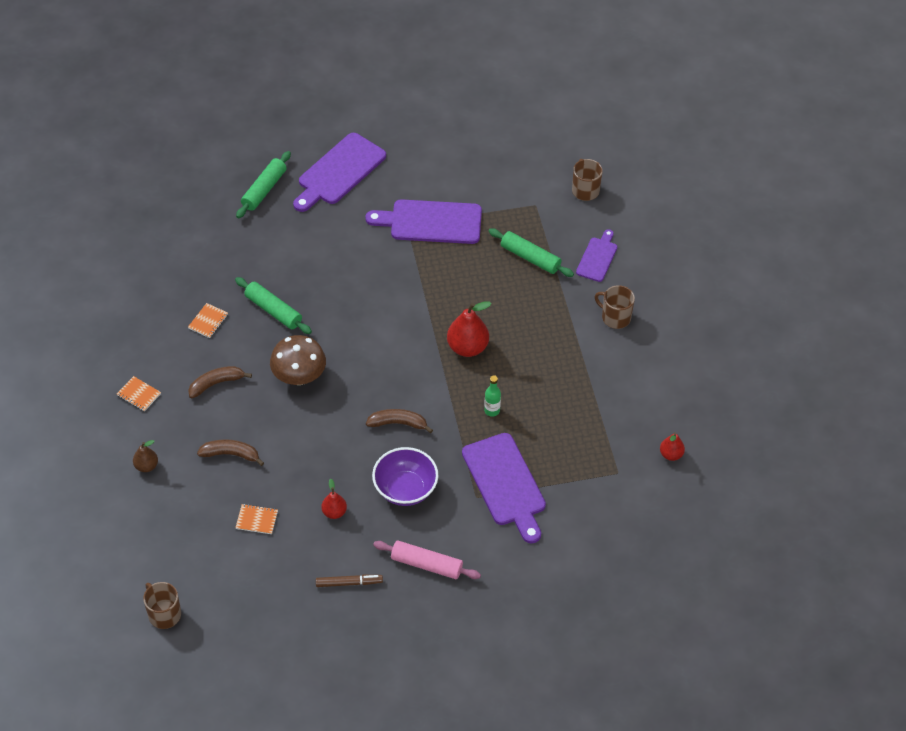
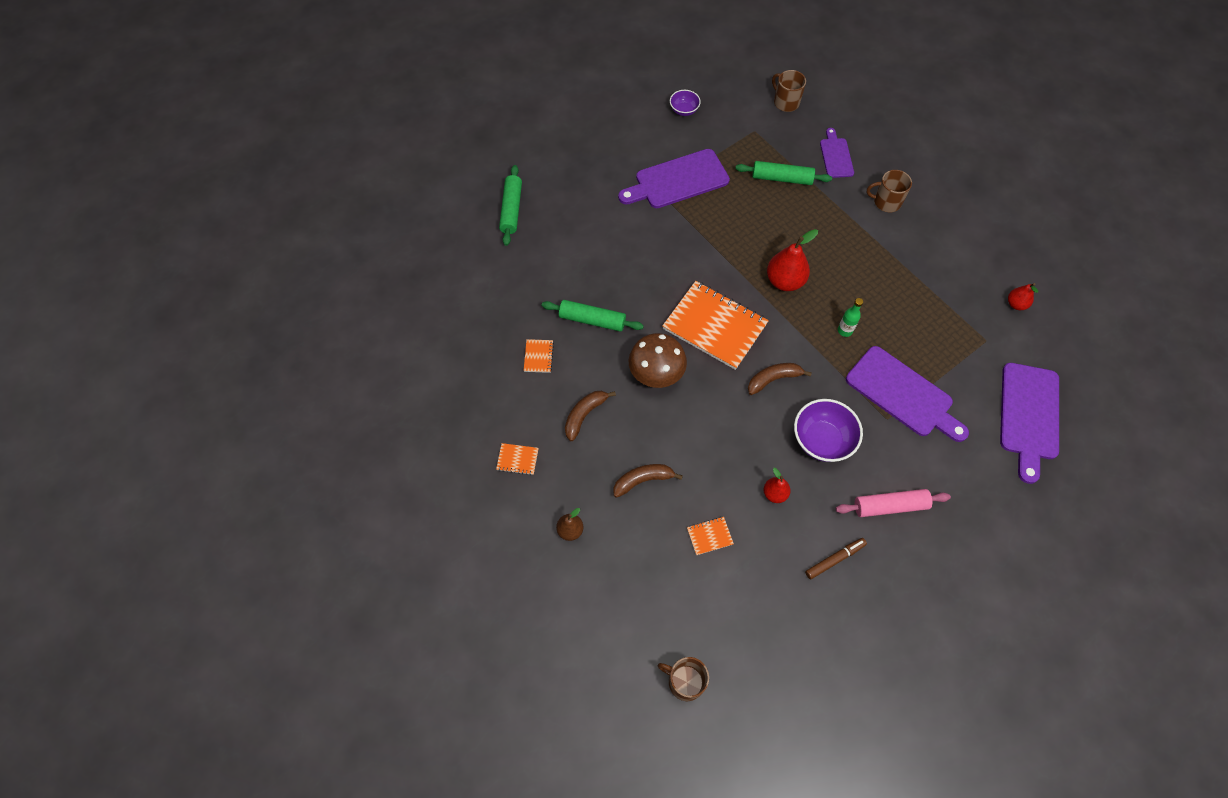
camera: 25 degrees left, 10 degrees up
purple cutting board [293,133,386,212] -> purple cutting board moved to [1000,363,1059,484]
none -> orange notebook [662,281,769,370]
none -> purple bowl [670,90,701,116]

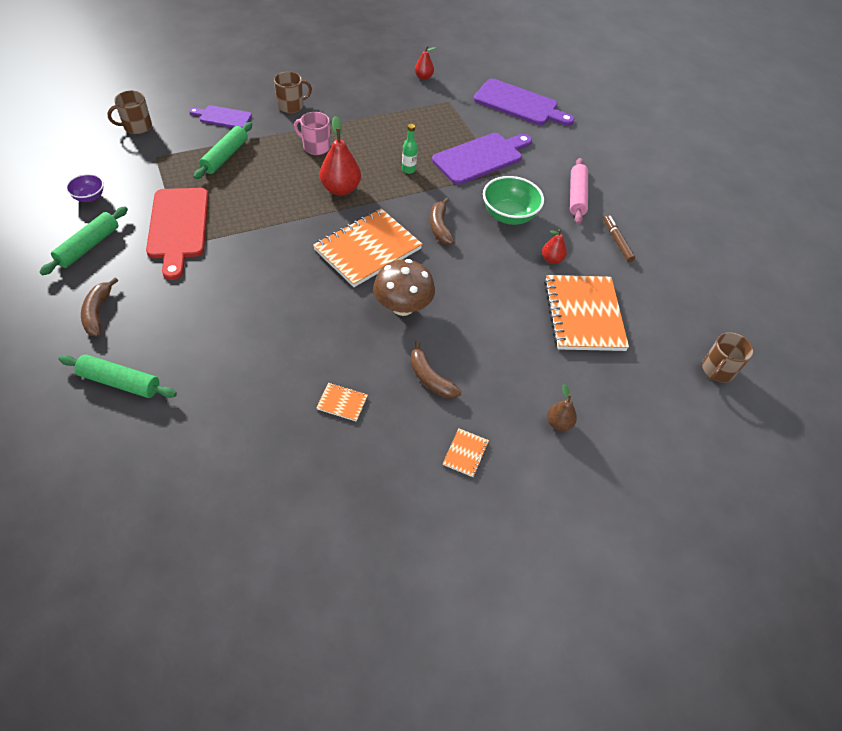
camera: 80 degrees left, 10 degrees down
green rolling pin [542,300,644,332] -> green rolling pin moved to [39,206,128,275]
brown banana [614,464,683,498] -> brown banana moved to [81,277,118,337]
purple cutting board [618,149,730,208] -> red cutting board [146,188,209,280]
orange notebook [687,517,734,555] -> orange notebook [544,275,629,351], size x2.43
purple bowl [794,399,863,462] -> green bowl [483,176,544,225]
brown mug [867,170,912,212] -> brown mug turned 135 degrees counterclockwise [274,72,312,113]
none -> pink mug [294,112,330,155]

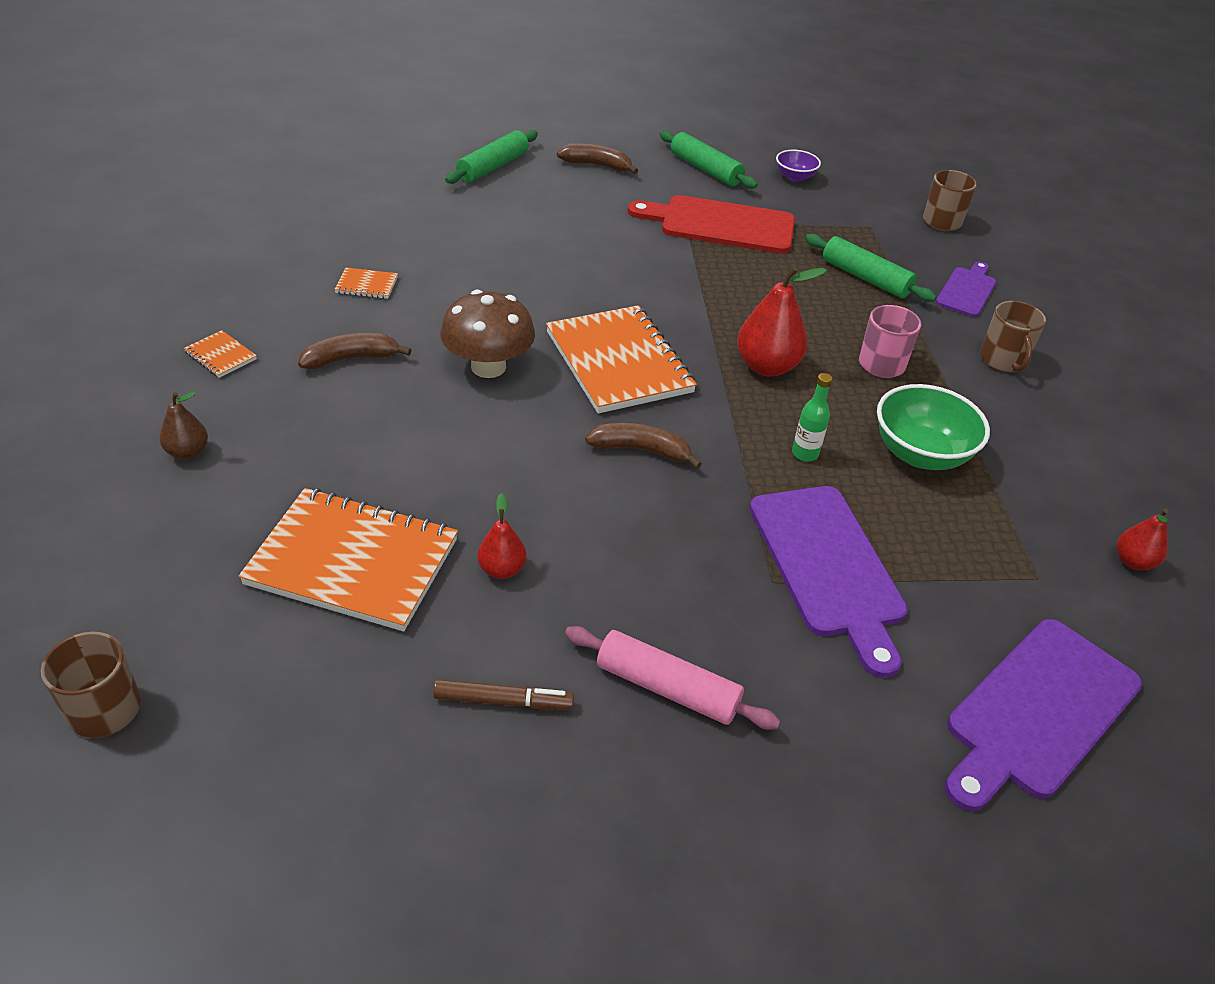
camera: 110 degrees right, 10 degrees down
orange notebook [316,383,368,422] -> orange notebook turned 60 degrees clockwise [334,268,398,299]
green bowl [483,176,544,225] -> green bowl moved to [877,384,990,470]

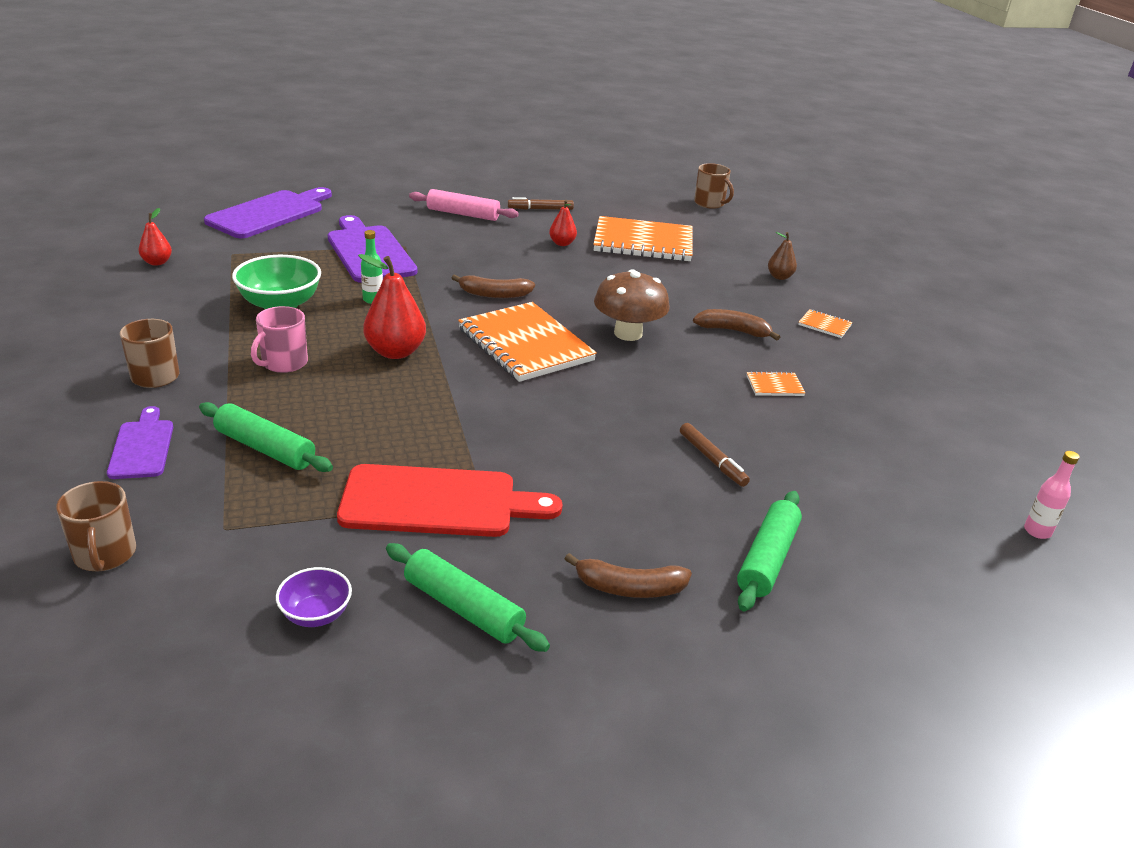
camera: 170 degrees right, 10 degrees down
brown banana [298,333,411,369] -> brown banana turned 135 degrees counterclockwise [693,309,780,341]
purple cutting board [936,261,996,317] -> purple cutting board turned 150 degrees clockwise [107,406,173,479]
none -> brown marker [680,423,750,487]
none -> pink bottle [1024,451,1079,539]

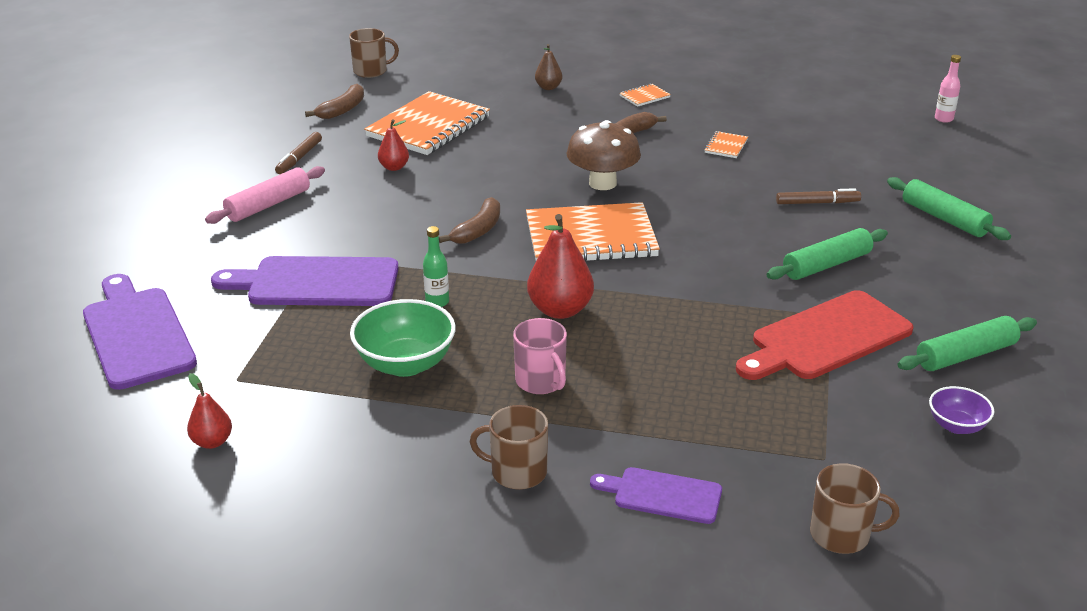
camera: 60 degrees left, 0 degrees up
green rolling pin [199,402,333,472] -> green rolling pin moved to [767,228,888,280]
red cutting board [337,464,562,537] -> red cutting board turned 150 degrees counterclockwise [736,290,914,380]
brown banana [565,553,692,598] -> brown banana moved to [305,84,364,119]

